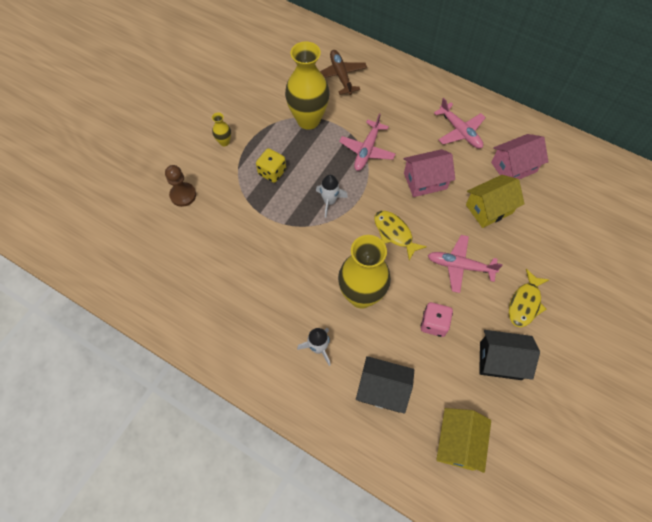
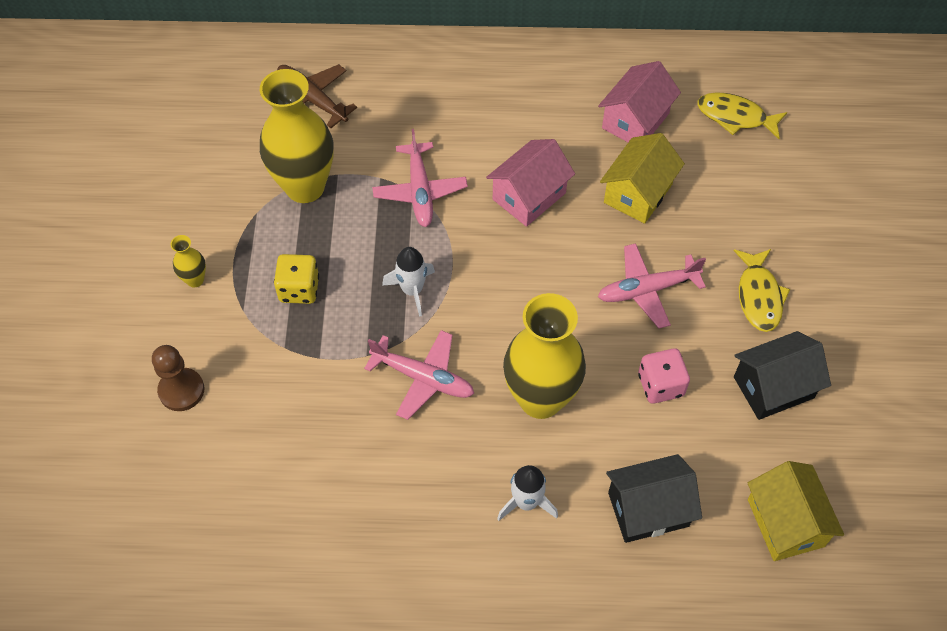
camera: 30 degrees left, 5 degrees down
yellow fish [374,211,427,260] -> yellow fish moved to [697,92,788,139]
pink plane [434,98,486,149] -> pink plane moved to [364,330,474,420]

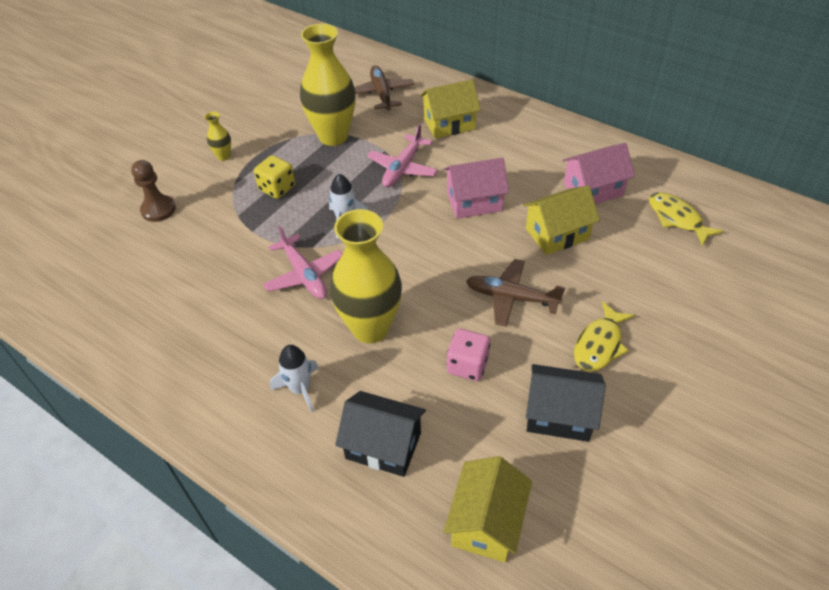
camera: 35 degrees right, 10 degrees down
pink plane [598,243,706,329] -> brown plane [466,259,565,327]
none -> yellow house [420,79,481,139]

